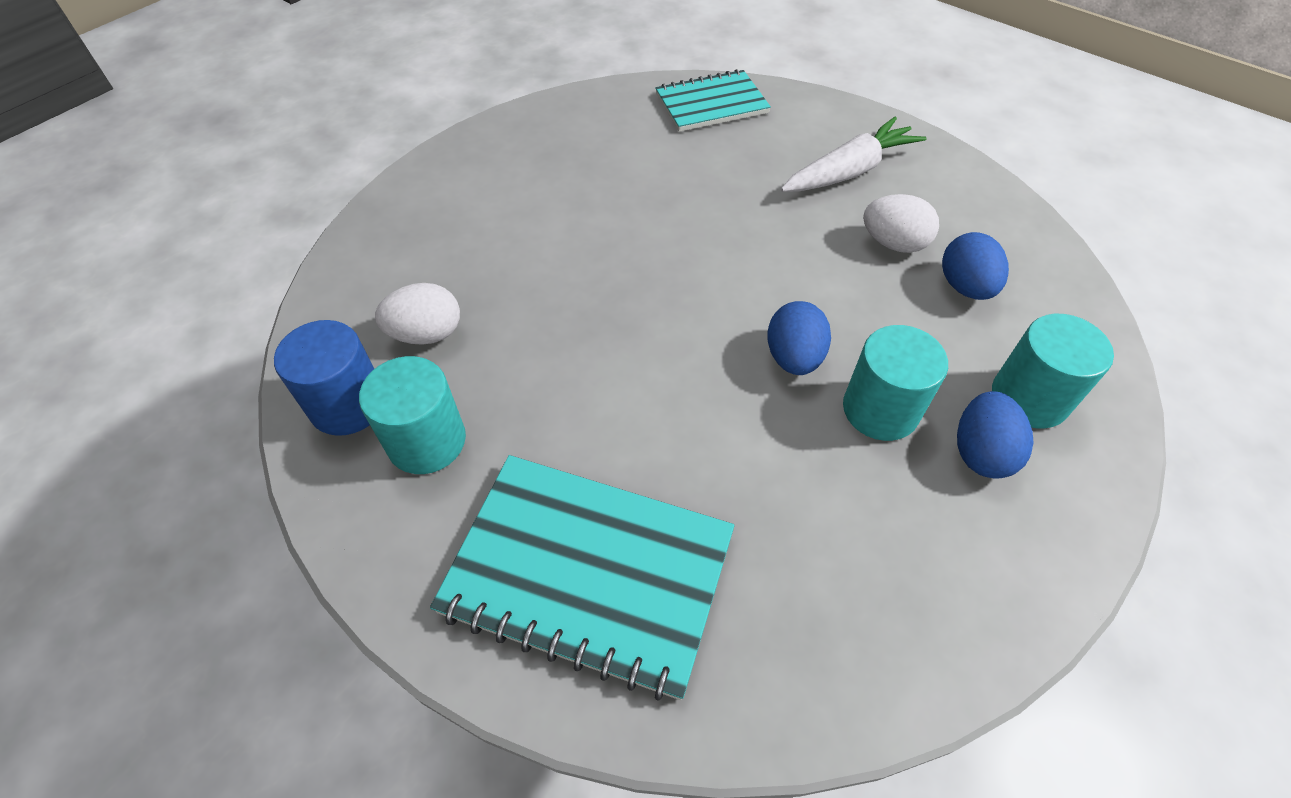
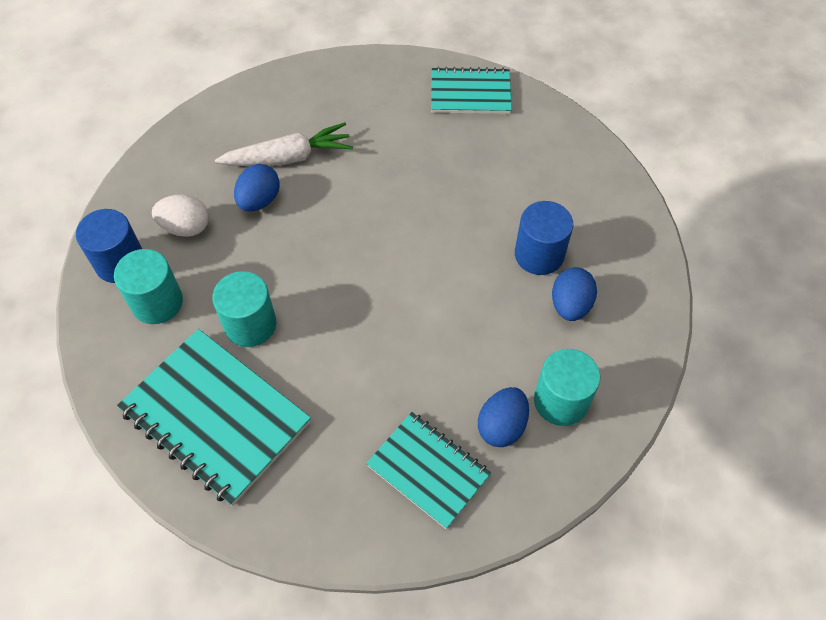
camera: 20 degrees right, 5 degrees up
blue egg [767,301,831,375] -> blue egg moved to [234,164,280,211]
white carrot [781,117,926,192] -> white carrot moved to [215,122,353,166]
turquoise cylinder [843,325,948,441] -> turquoise cylinder moved to [212,271,276,347]
white egg [863,194,939,253] -> blue cylinder [515,201,573,275]
none -> turquoise notebook [366,412,491,529]

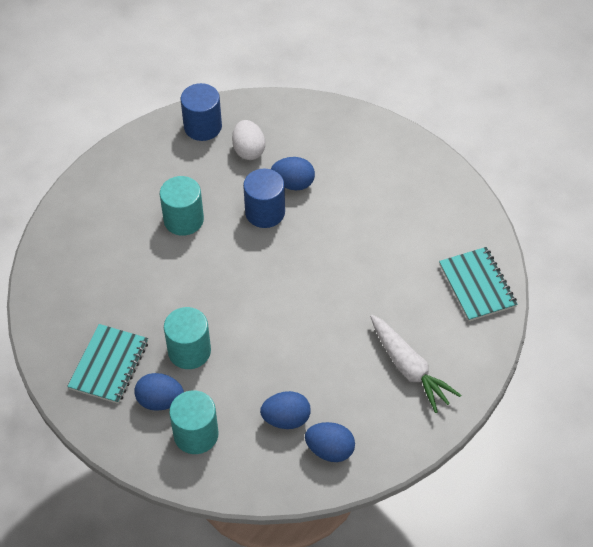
camera: 70 degrees right, 5 degrees down
turquoise cylinder [114,249,183,324] -> turquoise cylinder moved to [164,307,211,369]
turquoise notebook [117,329,311,506] -> none
white carrot [215,122,353,166] -> white carrot moved to [370,315,461,413]
blue cylinder [515,201,573,275] -> blue cylinder moved to [243,169,285,228]
none -> blue egg [305,422,355,462]

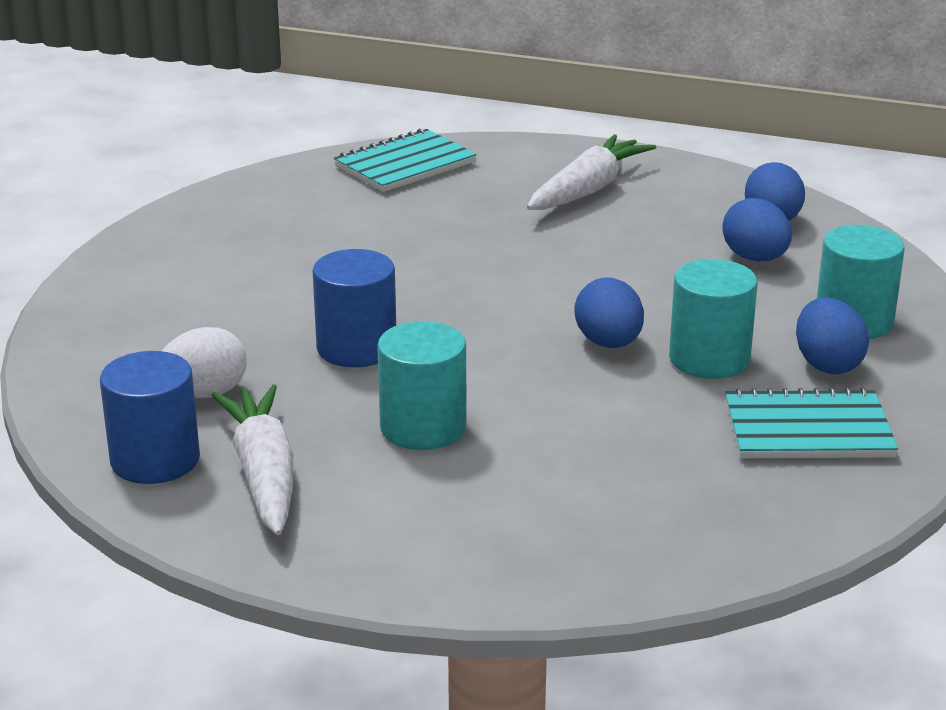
camera: 110 degrees left, 25 degrees down
blue egg [271,157,315,190] -> blue egg moved to [575,278,644,348]
none -> white carrot [212,384,293,535]

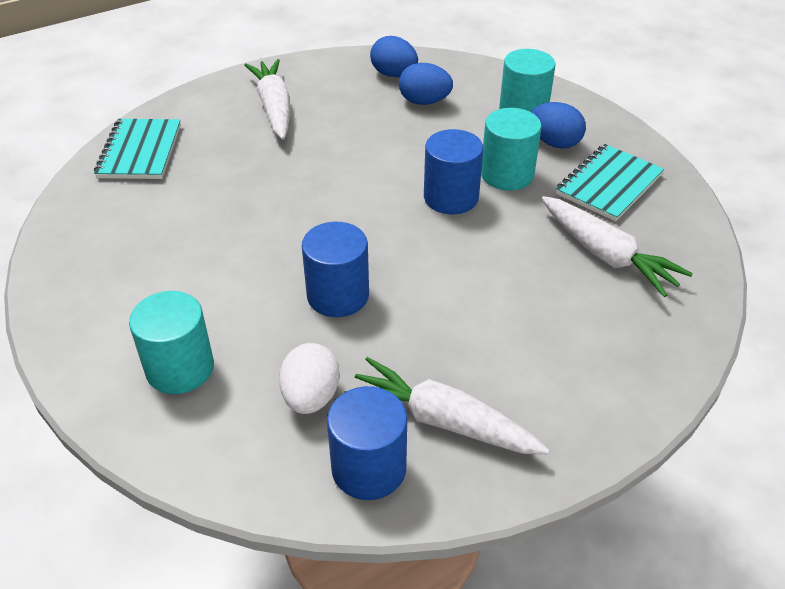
camera: 50 degrees left, 15 degrees up
turquoise cylinder [377,321,466,450] -> turquoise cylinder moved to [129,291,214,394]
blue egg [575,278,644,348] -> blue cylinder [424,129,483,214]
none -> white carrot [541,196,693,297]

